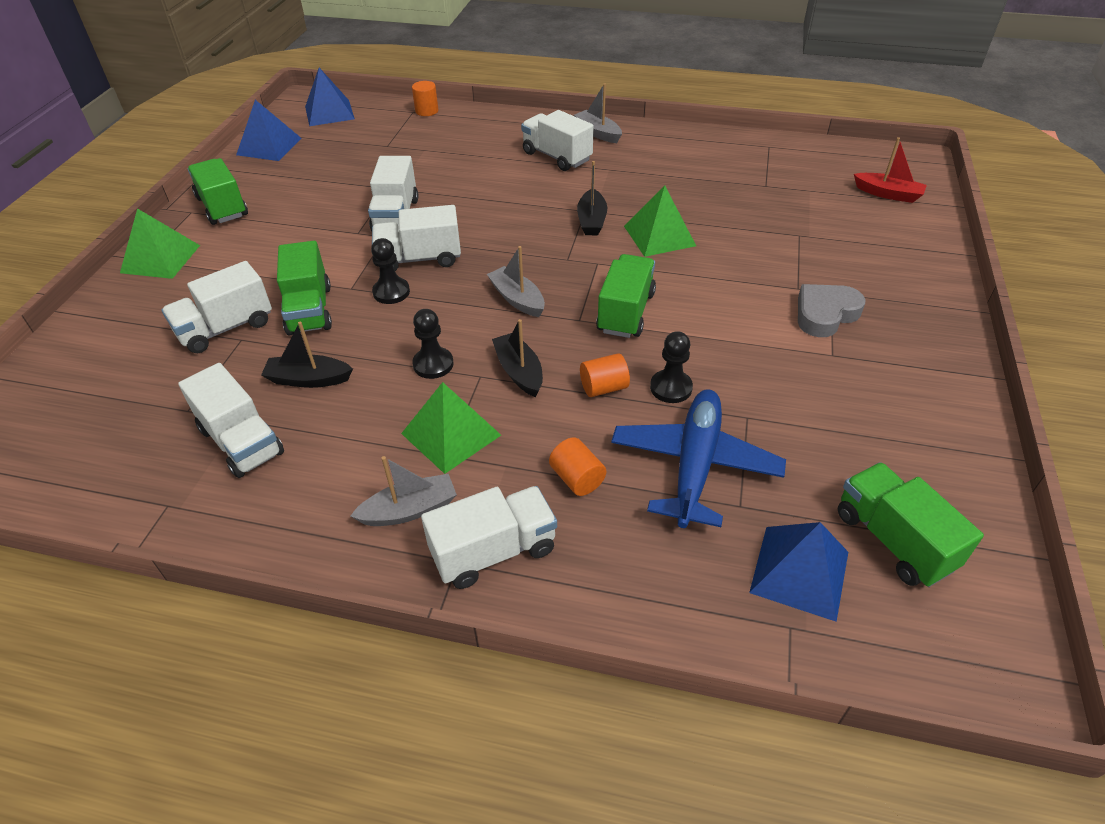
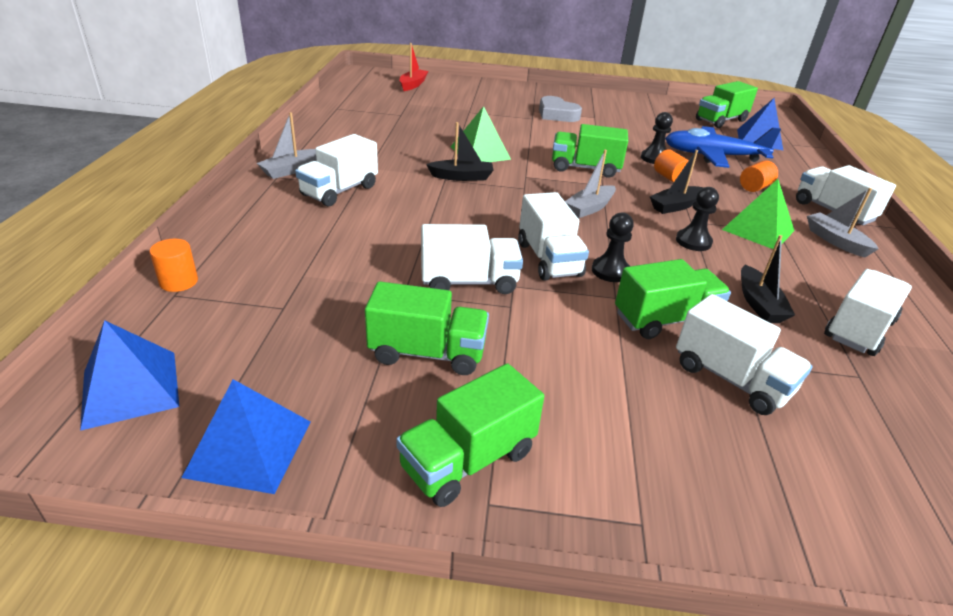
camera: 100 degrees left, 10 degrees down
green pyramid [120,208,200,279] -> none
none -> green truck [365,281,489,375]

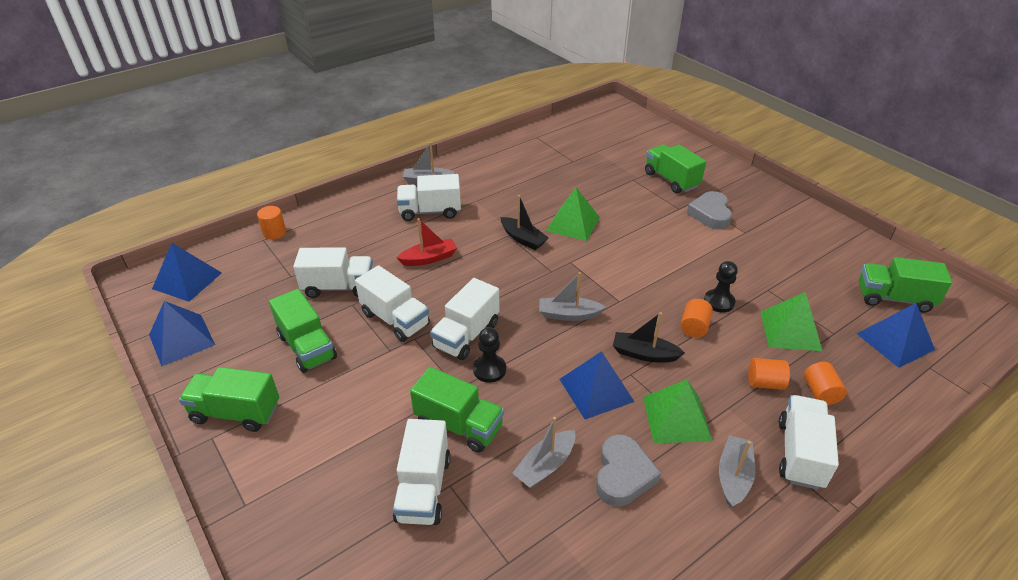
camera: 50 degrees right, 5 degrees up
red boat [400,43,428,91] -> red boat moved to [397,218,457,266]
green truck [552,124,628,178] -> green truck moved to [645,144,706,193]
blue plane [665,126,781,168] -> green pyramid [760,292,822,351]
black pawn [676,187,719,251] -> blue pyramid [559,351,635,419]
black boat [741,235,795,323] -> grey boat [512,417,575,488]
white truck [824,269,912,356] -> white truck moved to [293,247,373,298]
none -> grey heart [596,434,661,506]
none -> orange cylinder [804,362,847,405]

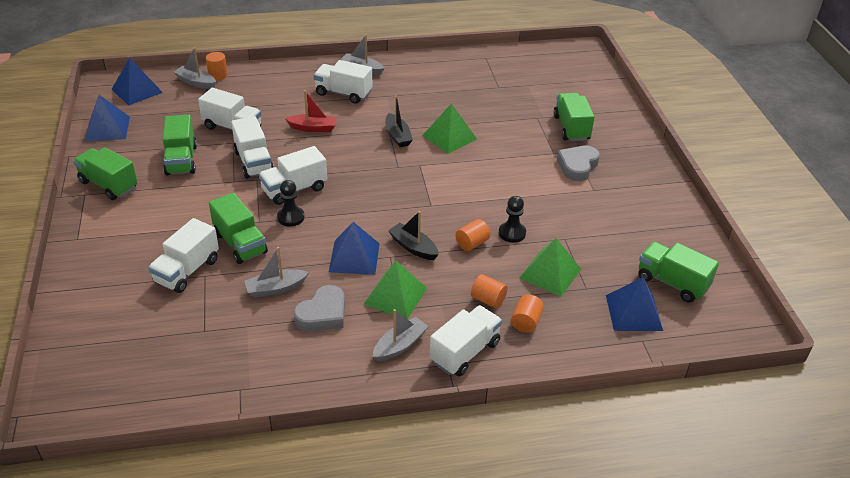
camera: 25 degrees right, 0 degrees up
grey boat [539,272,606,321] -> grey boat moved to [174,47,216,89]

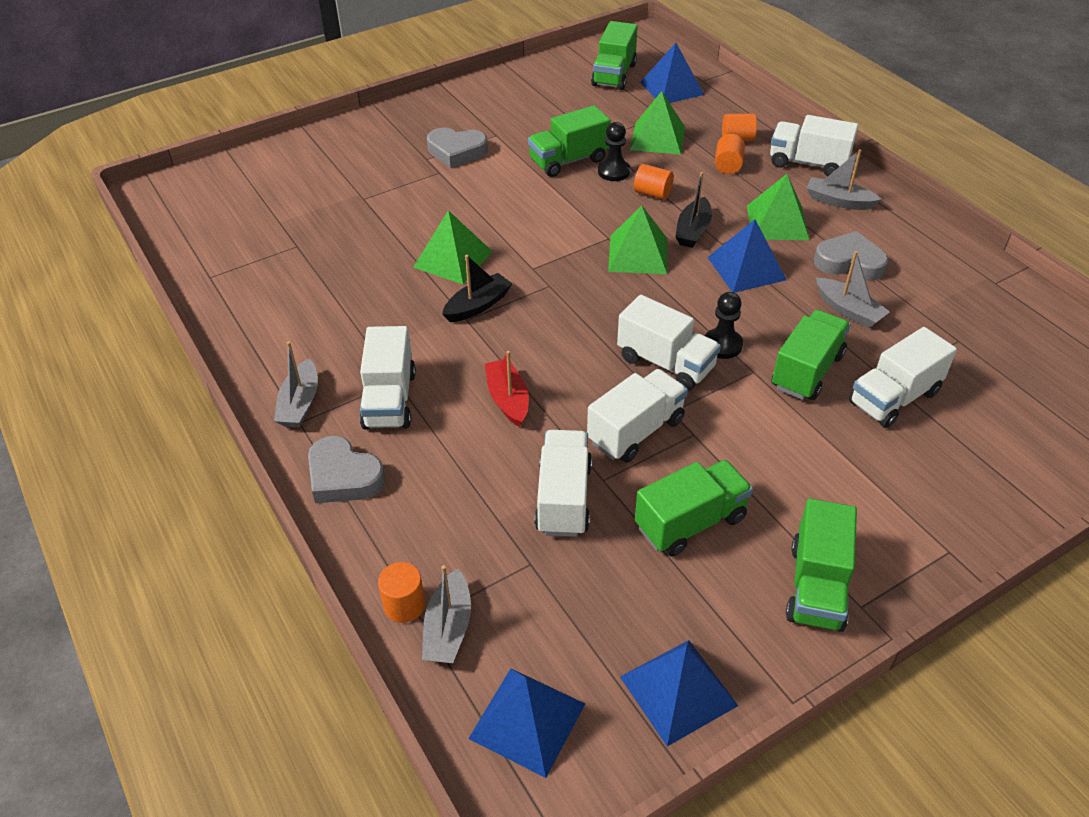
camera: 110 degrees left, 5 degrees up
white truck [148,218,219,293] -> white truck turned 135 degrees clockwise [849,327,957,428]
green truck [553,93,594,141] -> green truck moved to [528,105,611,177]
none -> grey heart [308,436,386,503]
none -> green pyramid [608,206,667,274]

